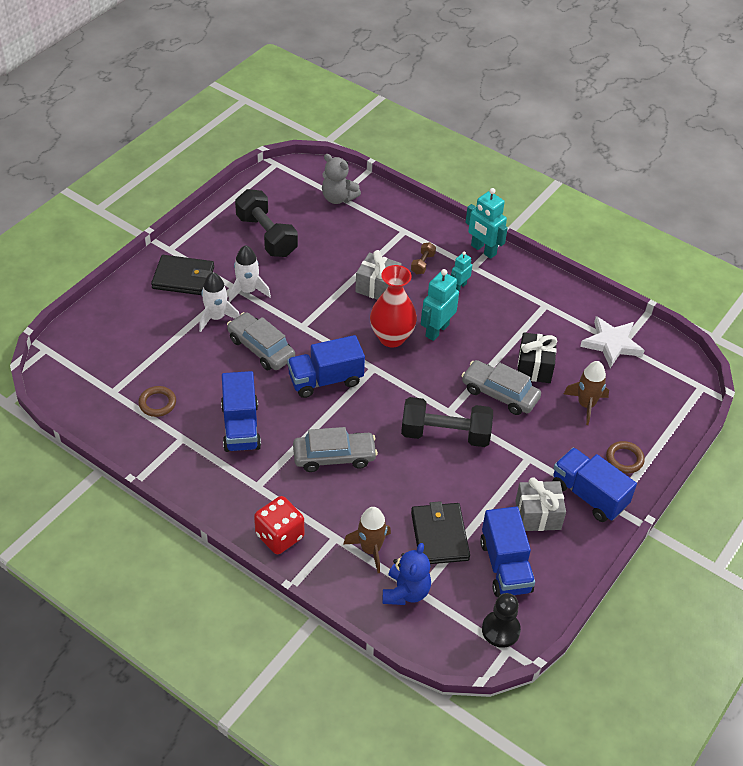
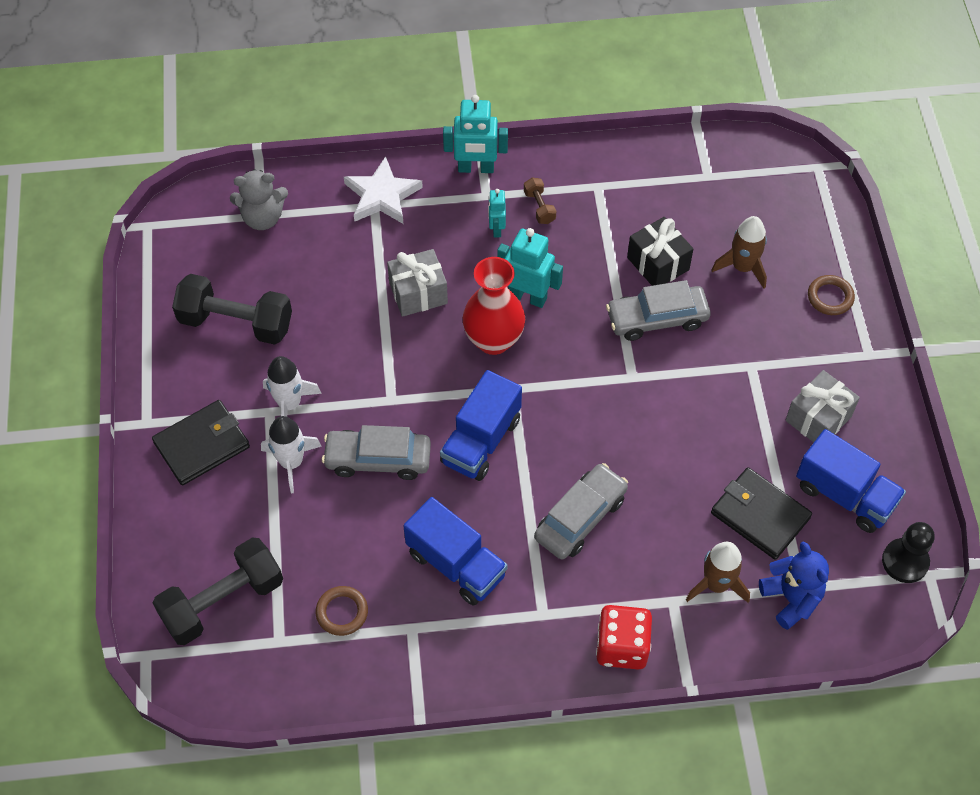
camera: 40 degrees left, 10 degrees up
black dumbbell [401,397,493,447] -> black dumbbell moved to [153,537,283,645]
brown dumbbell [411,242,436,274] -> brown dumbbell moved to [524,178,556,224]
turquoise robot [421,269,459,341] -> turquoise robot turned 120 degrees clockwise [497,228,563,308]
blue truck [552,448,637,522] -> none
white star [580,316,645,368] -> white star moved to [344,156,423,224]

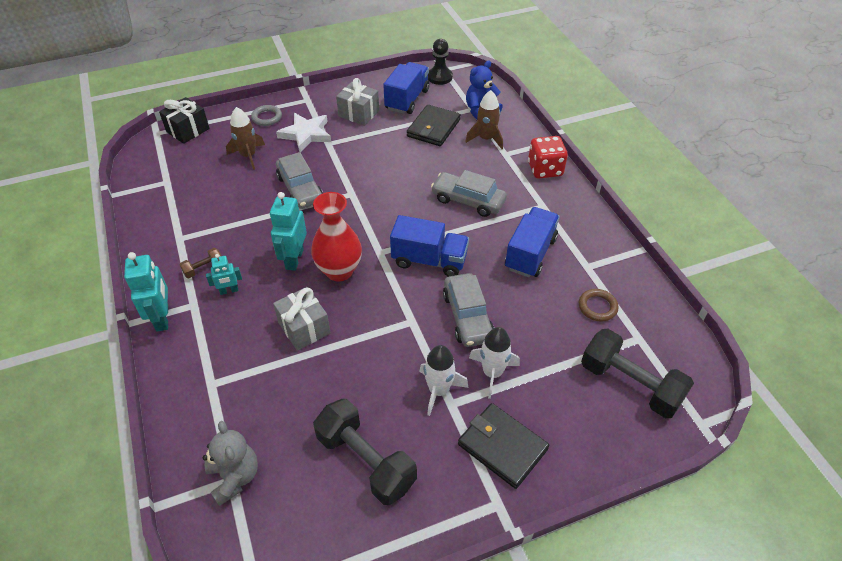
camera: 105 degrees left, 10 degrees down
black dumbbell [172,274,292,345] -> black dumbbell turned 45 degrees counterclockwise [313,399,417,505]
white star [344,156,423,224] -> white star moved to [276,113,331,152]
black gift [627,217,693,286] -> black gift moved to [159,97,210,144]
brown ring [808,275,855,315] -> grey ring [251,105,282,126]

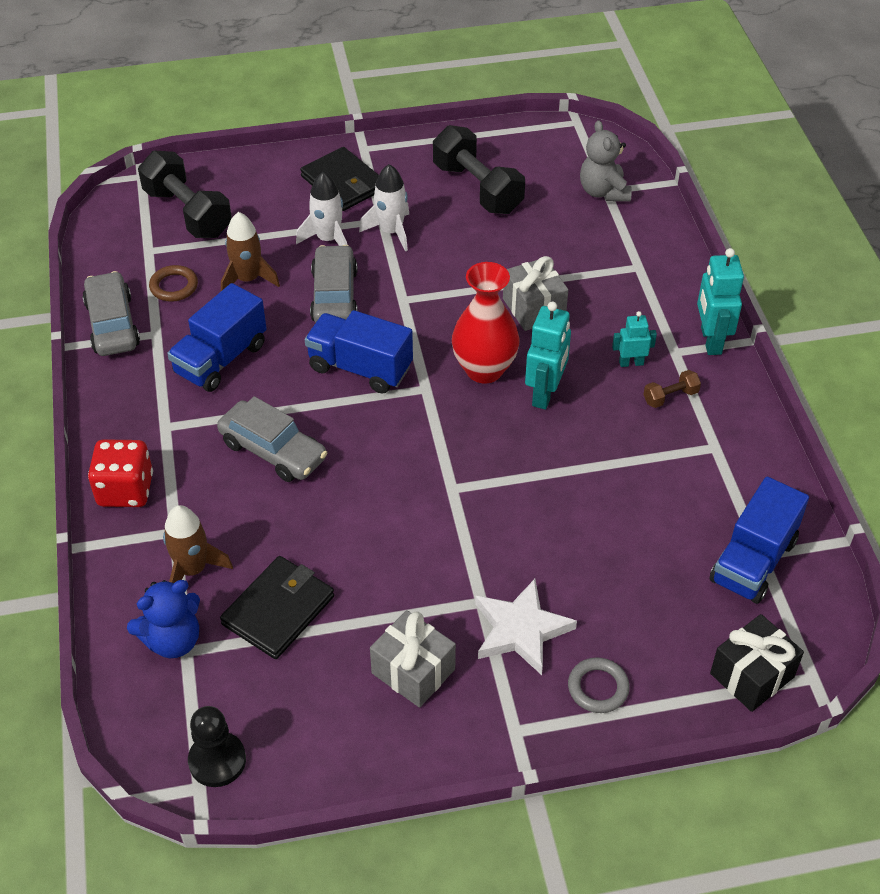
camera: 170 degrees left, 0 degrees up
brown rocket [226,107,265,170] -> brown rocket moved to [221,212,280,291]
grey car [276,152,323,209] -> grey car moved to [82,271,140,356]
blue truck [383,62,430,114] -> blue truck moved to [709,477,809,604]

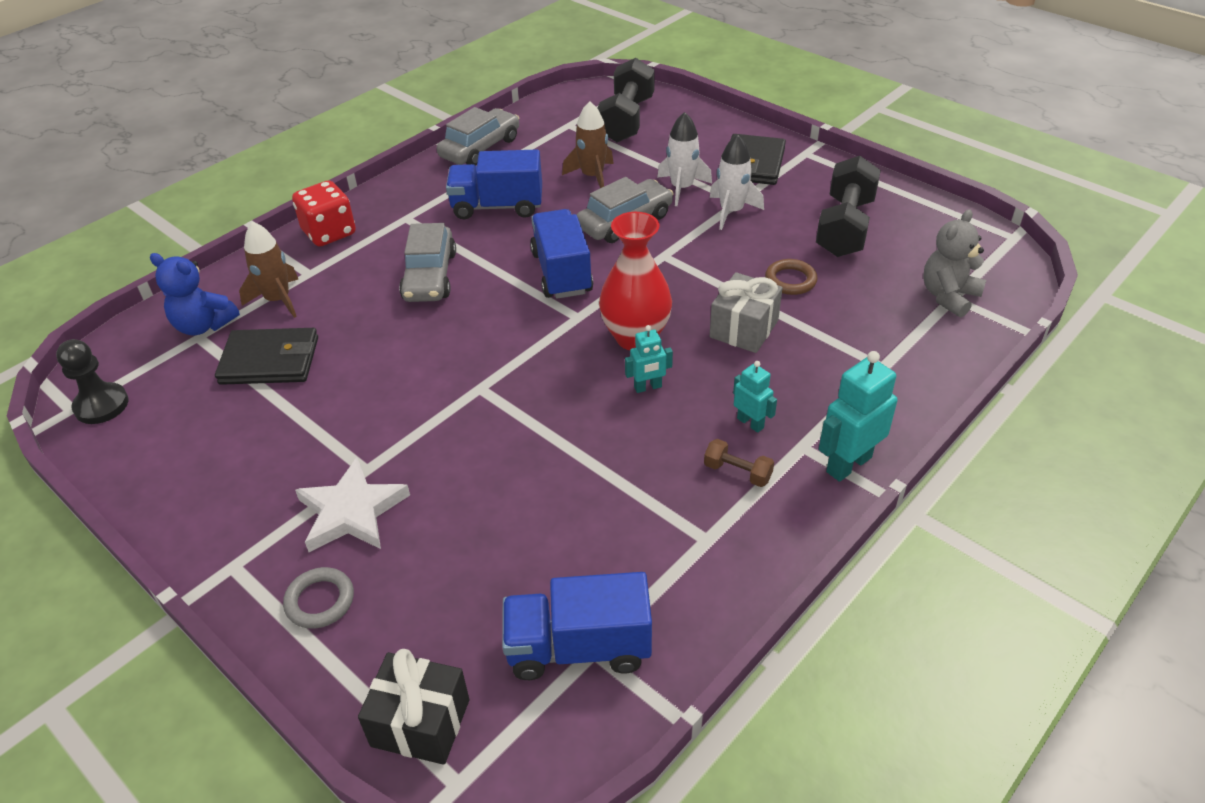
camera: 55 degrees right, 5 degrees down
brown ring [149,265,198,302] -> brown ring moved to [765,259,818,295]
grey gift [370,610,456,708] -> none
turquoise robot [525,302,571,410] -> turquoise robot [625,325,673,393], size x0.58

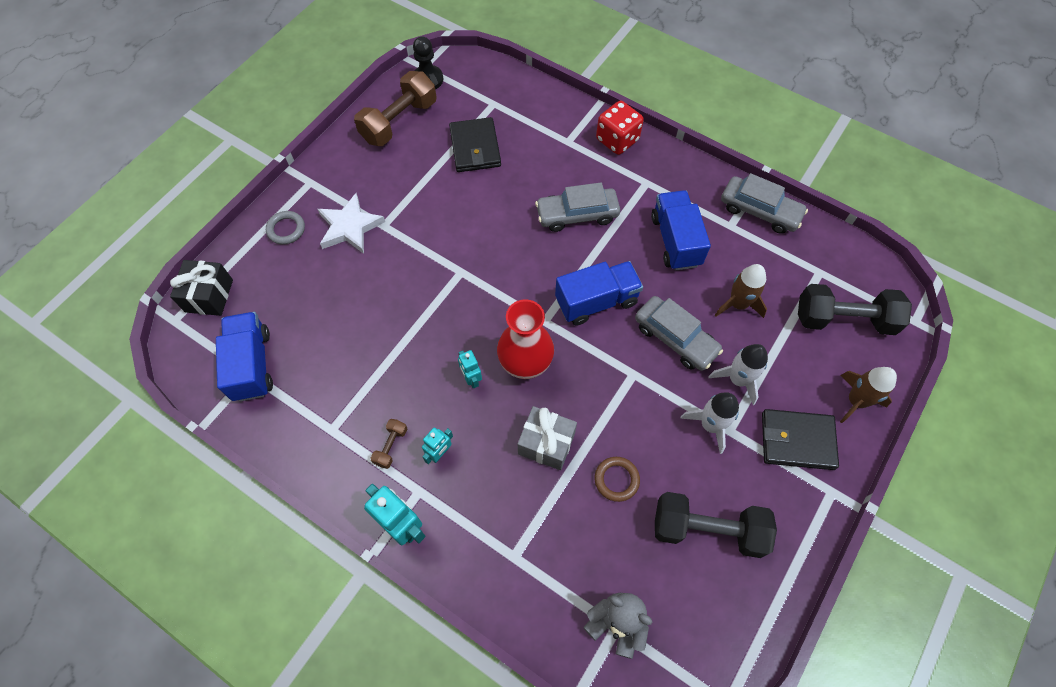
camera: 80 degrees right, 20 degrees up
blue teddy bear [150,253,240,336] -> none
brown rocket [239,222,299,318] -> brown rocket moved to [840,367,897,423]
none -> brown dumbbell [354,71,437,146]

